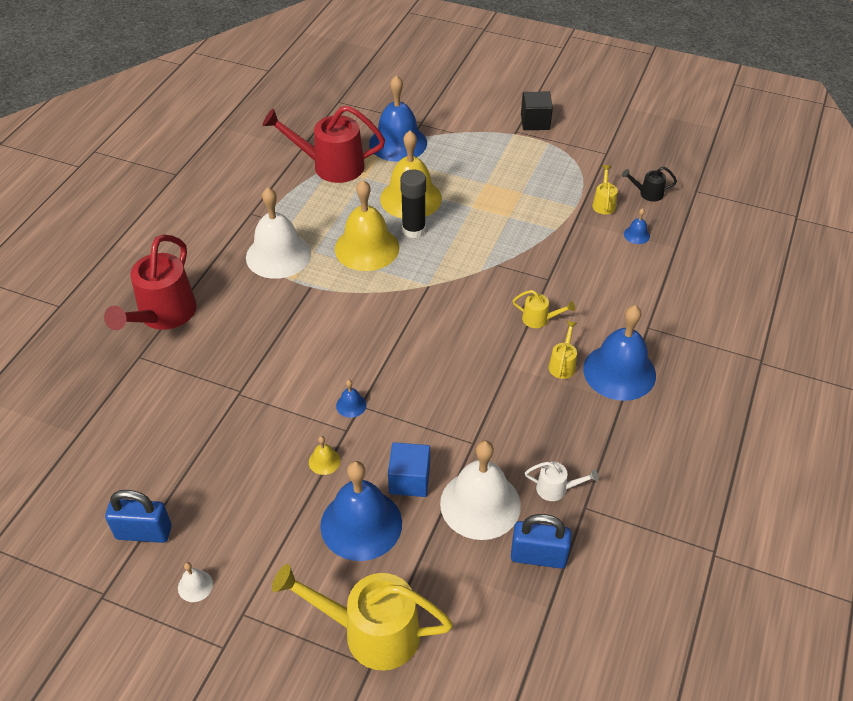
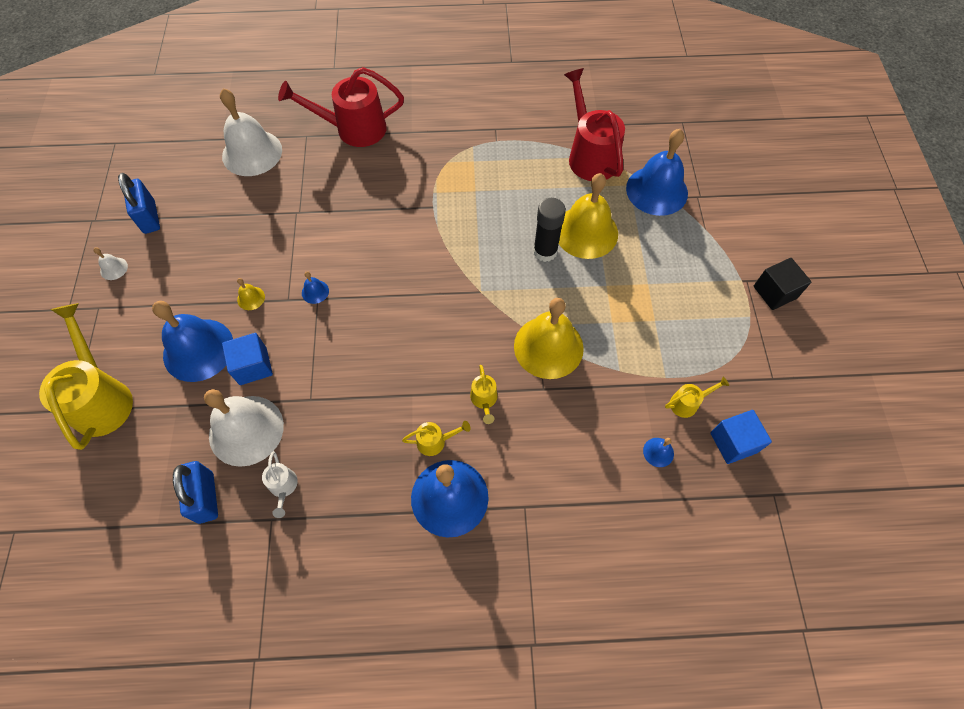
camera: 65 degrees right, 15 degrees up
white bell [246,187,311,279] -> white bell moved to [220,88,282,176]
yellow bell [335,180,399,271] -> yellow bell moved to [514,298,584,379]
black watering can [622,167,677,202] -> blue cube [710,410,772,464]

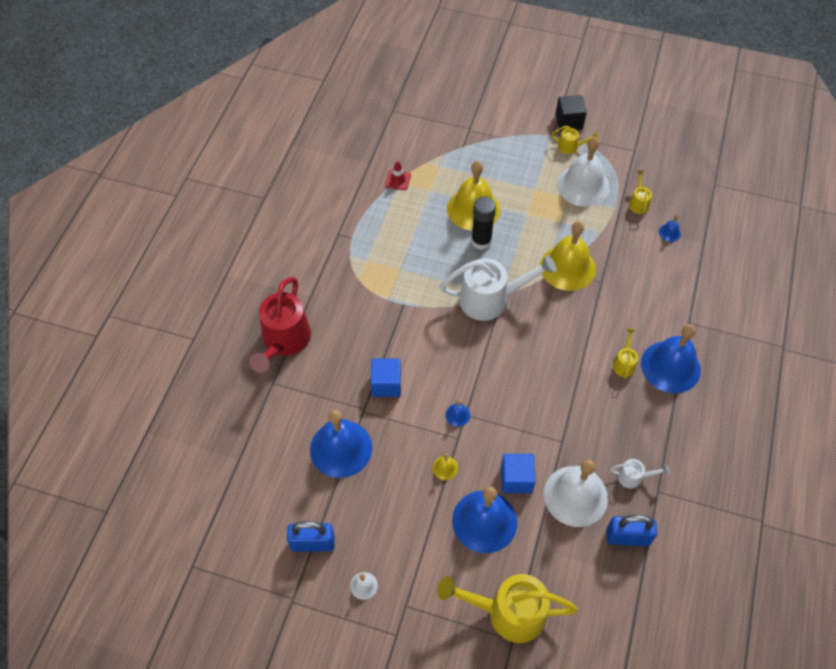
camera: 70 degrees left, 5 degrees down
white bell [220,88,282,176] -> white bell moved to [557,137,610,207]
yellow watering can [470,365,497,424] -> yellow watering can moved to [551,126,599,154]
red watering can [564,68,625,181] -> red traffic cone [385,160,411,190]
blue bell [626,129,688,216] -> blue bell moved to [310,410,372,478]
blue cube [710,410,772,464] -> blue cube moved to [371,358,401,397]
none -> white watering can [440,255,556,321]

